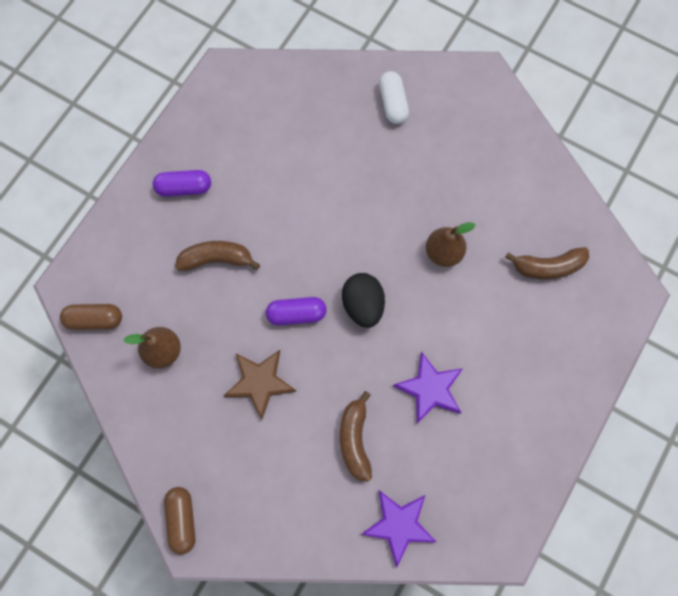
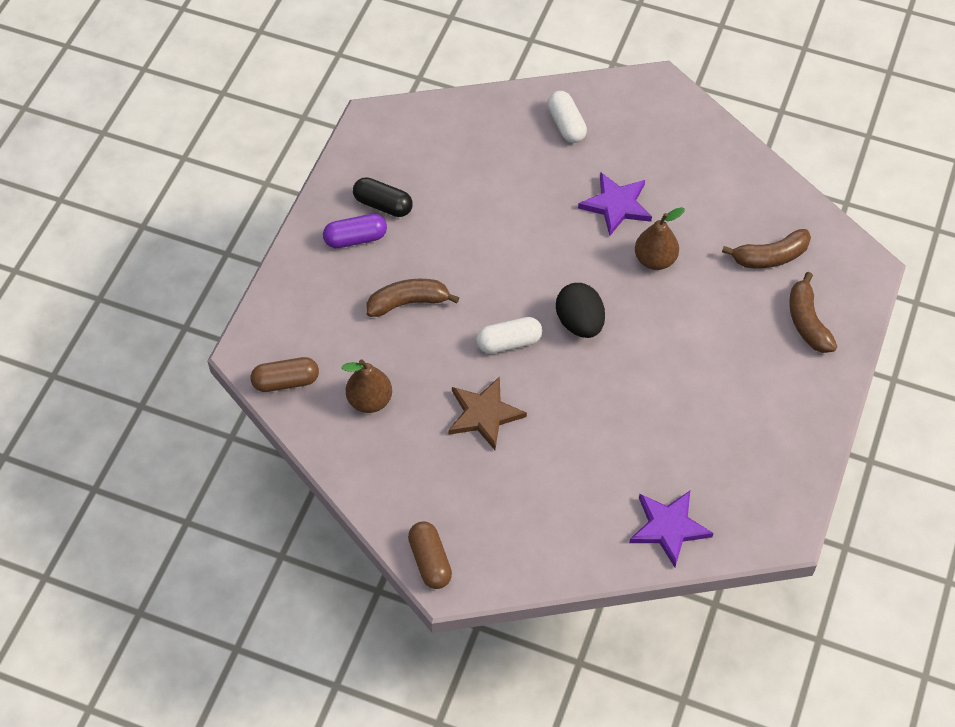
camera: 10 degrees left, 15 degrees down
purple capsule [266,297,327,326] -> white capsule [476,317,542,354]
brown banana [340,391,372,482] -> brown banana moved to [789,272,837,353]
purple star [393,352,463,424] -> purple star moved to [578,172,652,236]
none -> black capsule [353,177,413,217]

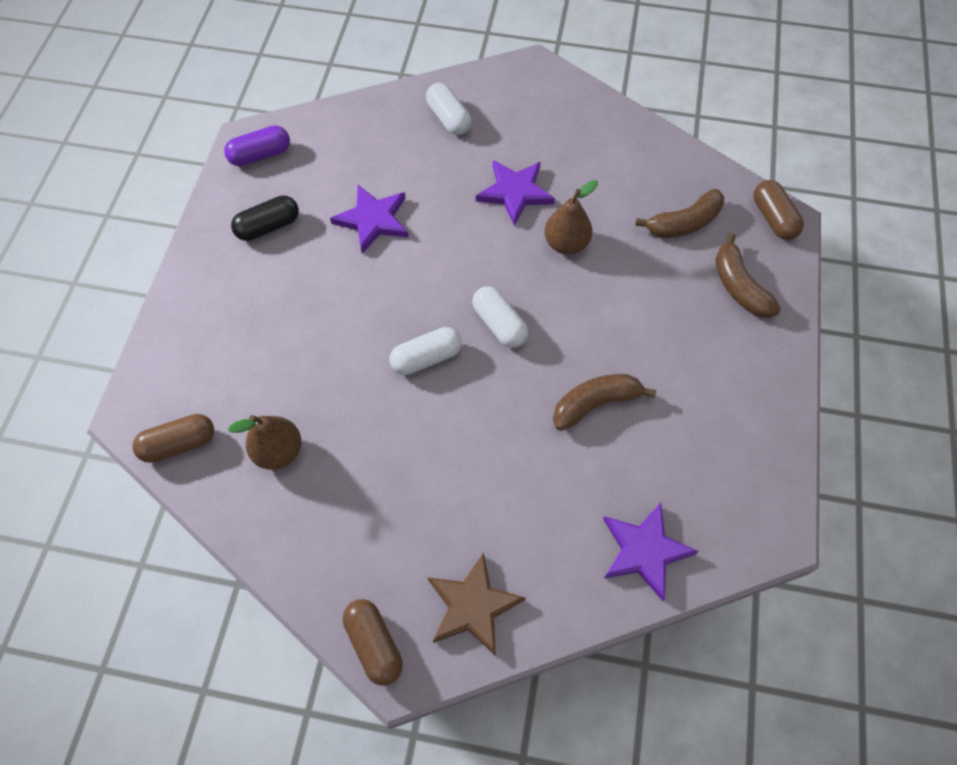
camera: 10 degrees left, 5 degrees up
purple capsule [323,214,387,248] -> purple capsule moved to [224,125,290,166]
black capsule [353,177,413,217] -> black capsule turned 45 degrees counterclockwise [231,195,299,241]
brown banana [366,279,459,317] -> brown banana moved to [553,374,657,431]
brown star [448,377,527,450] -> brown star moved to [427,552,526,655]
black egg [556,283,605,338] -> white capsule [472,286,528,348]
none -> purple star [330,185,409,254]
none -> brown capsule [754,180,804,240]

